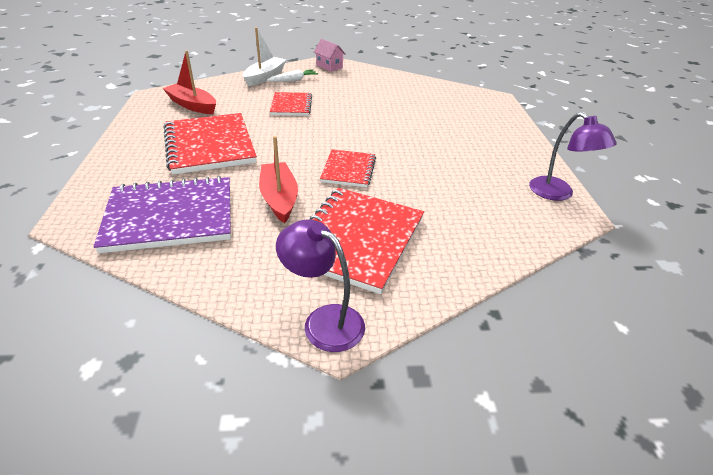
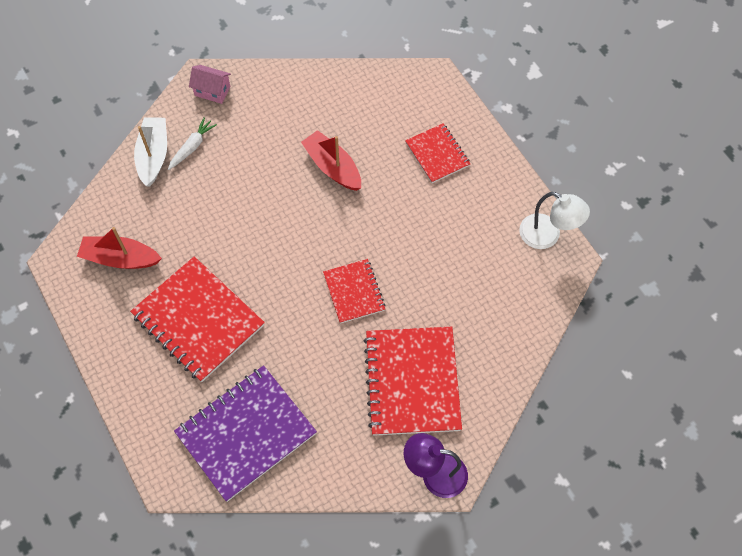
camera: 25 degrees left, 25 degrees up
red boat [259,136,298,223] -> red boat moved to [301,130,361,191]
red notebook [270,92,312,116] -> red notebook moved to [405,123,470,183]
purple lamp [529,112,617,201] -> white lamp [519,192,590,249]

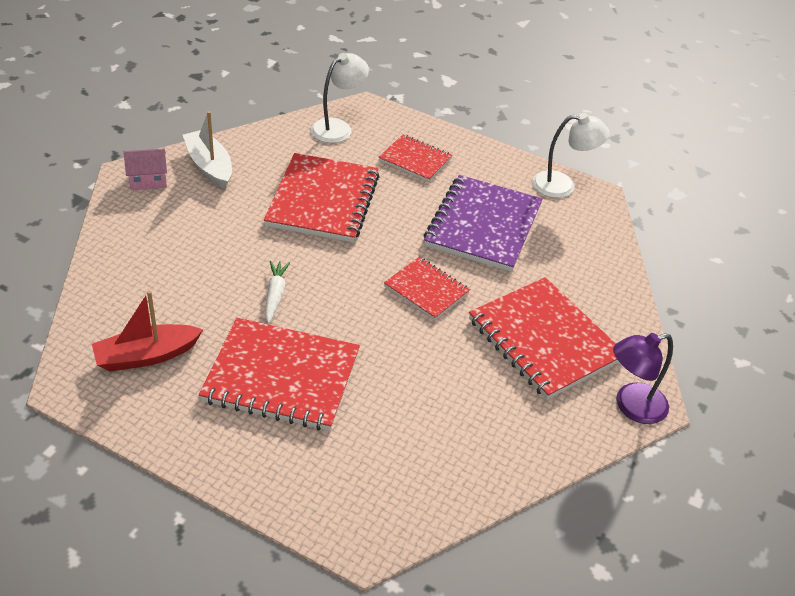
camera: 35 degrees left, 20 degrees down
white boat [134,117,167,187] -> white boat moved to [183,111,232,189]
white carrot [168,117,217,170] -> white carrot moved to [265,261,290,324]
purple notebook [174,365,317,502] -> purple notebook moved to [424,175,543,272]
red boat [301,130,361,191] -> red notebook [264,153,380,242]
none -> white lamp [311,53,369,143]

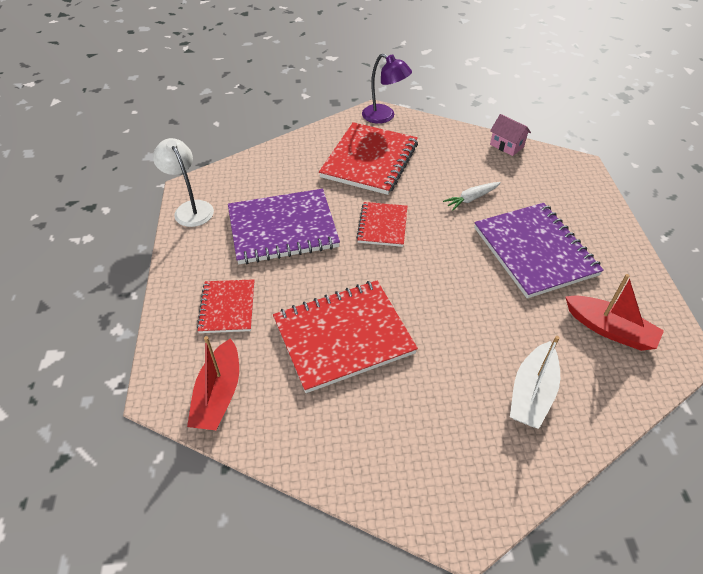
camera: 120 degrees left, 5 degrees up
pink house [124,148,167,190] -> pink house moved to [490,114,531,156]
white boat [183,111,232,189] -> white boat moved to [510,336,560,429]
red notebook [199,318,360,431] -> purple notebook [474,203,604,299]
white carrot [265,261,290,324] -> white carrot moved to [443,182,501,210]
white lamp [311,53,369,143] -> red boat [187,336,239,430]

